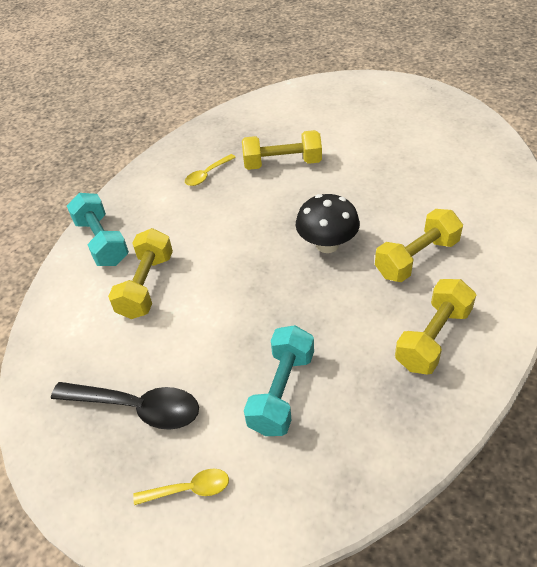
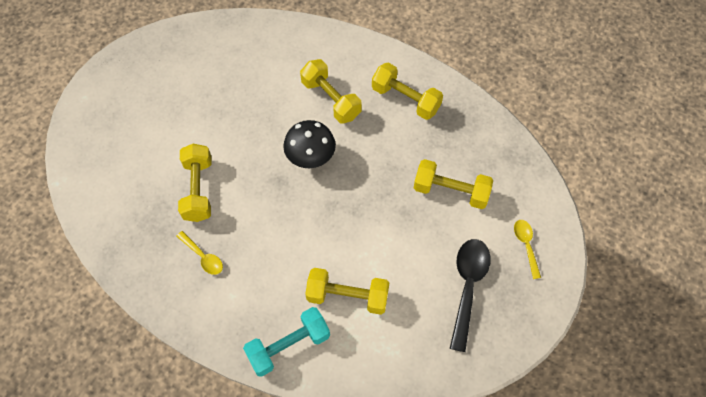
camera: 95 degrees left, 15 degrees up
turquoise dumbbell [244,325,314,436] -> yellow dumbbell [414,159,493,209]

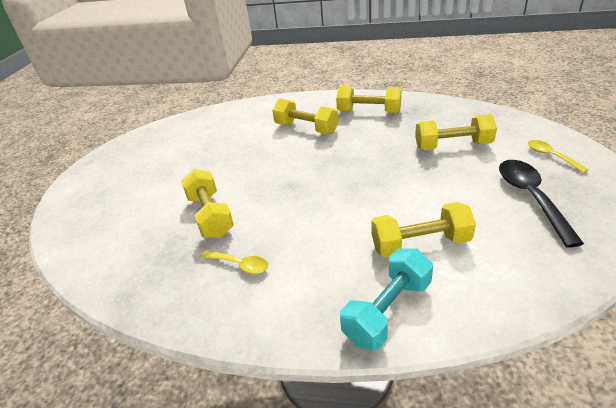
camera: 15 degrees left, 25 degrees down
black mushroom [283,120,336,168] -> none

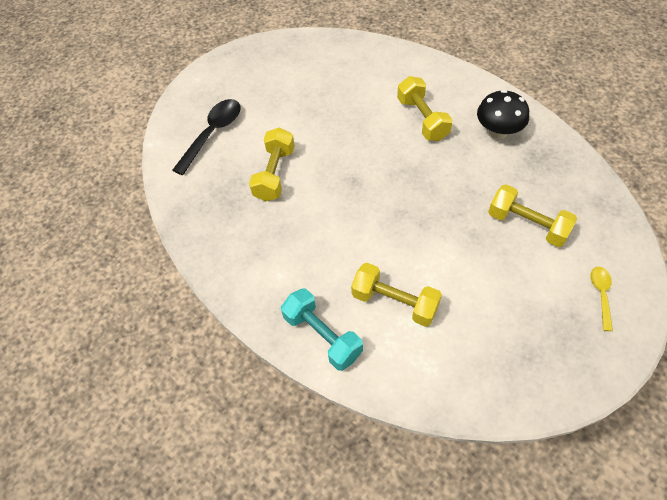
camera: 35 degrees right, 20 degrees up
yellow spoon [201,250,268,274] -> none
yellow dumbbell [336,86,402,113] -> black mushroom [477,90,529,139]
turquoise dumbbell [340,249,433,351] -> turquoise dumbbell turned 60 degrees clockwise [281,288,363,371]
black spoon [499,160,584,248] -> black spoon moved to [173,99,241,175]

